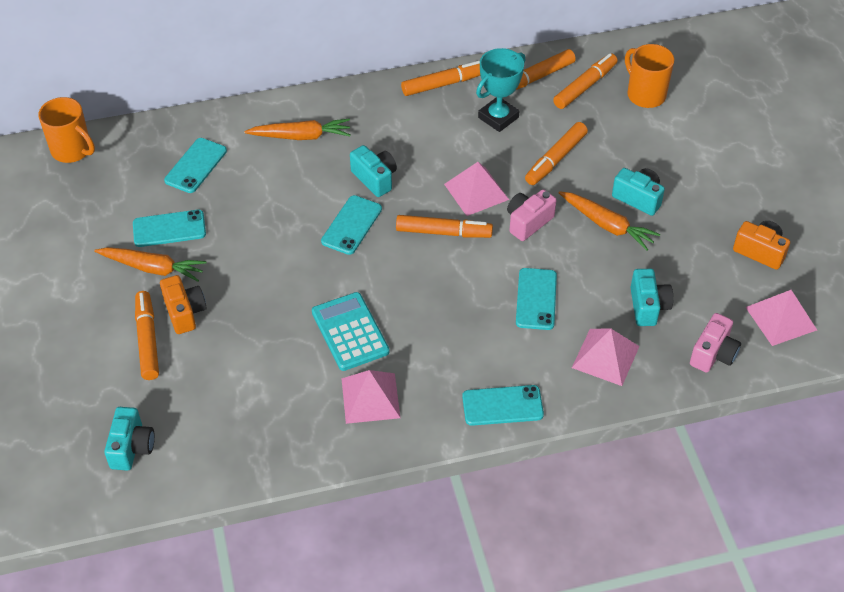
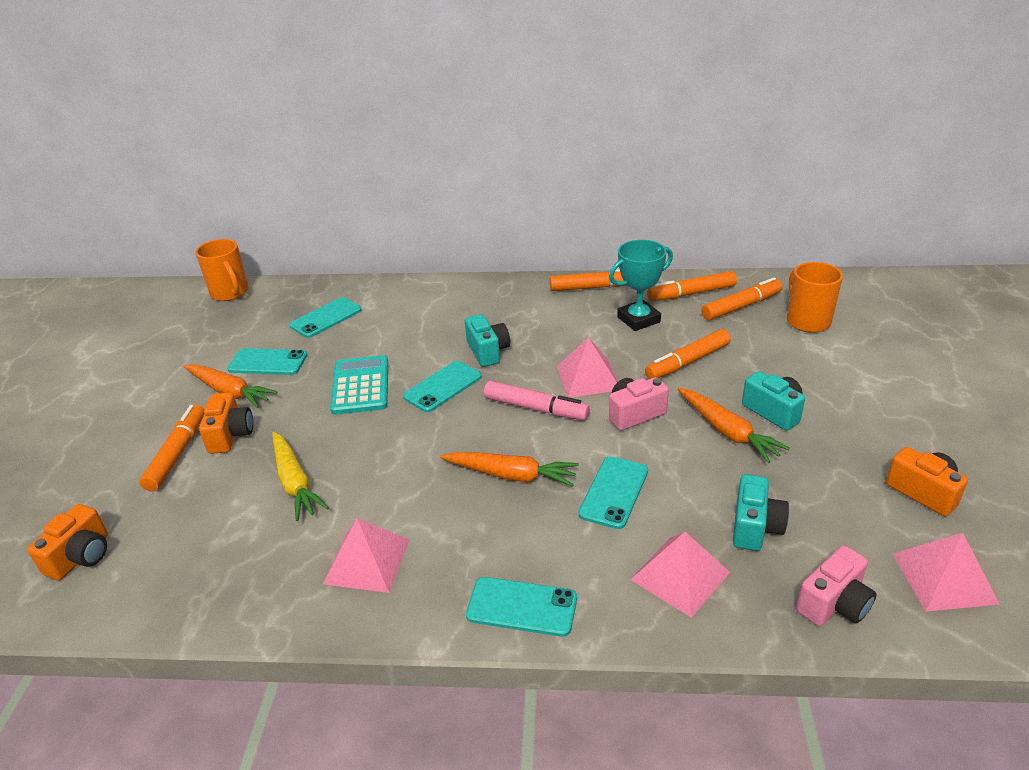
camera: 20 degrees right, 15 degrees down
turquoise camera [104,407,155,471] -> orange camera [27,504,108,580]
orange carrot [244,118,351,140] -> orange carrot moved to [440,452,579,487]
turquoise calculator [312,292,389,371] -> turquoise calculator moved to [330,355,388,415]
orange marker [396,215,493,238] -> pink marker [484,381,590,420]
none -> yellow carrot [272,432,329,521]

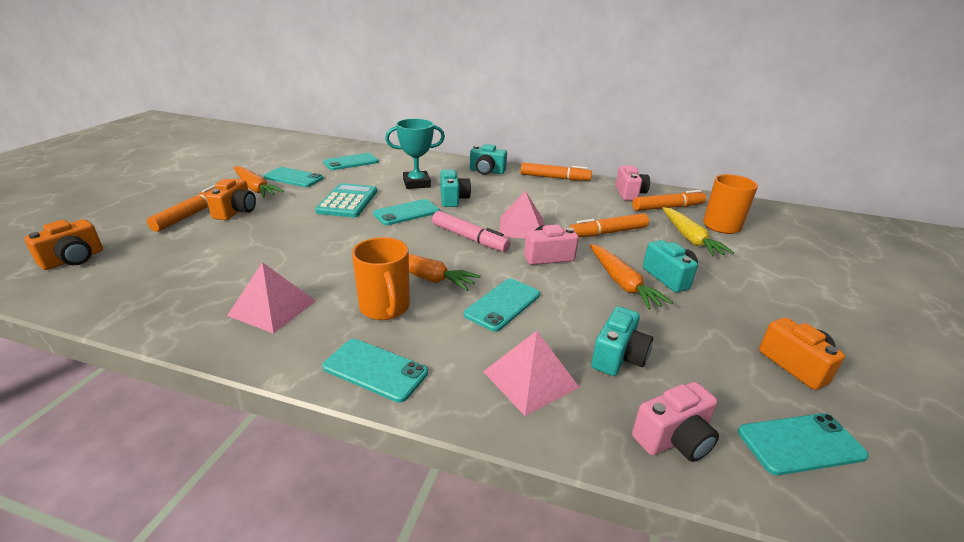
camera: 10 degrees right, 5 degrees down
orange mug [195,239,249,301] -> orange mug moved to [352,237,410,320]
yellow carrot [272,432,329,521] -> yellow carrot moved to [662,207,734,257]
turquoise trophy [609,240,673,331] -> turquoise trophy moved to [385,119,445,189]
orange marker [647,271,737,301] -> pink camera [615,165,650,201]
pink pyramid [892,533,1000,612] -> turquoise phone [738,413,869,476]
none -> turquoise camera [470,144,507,175]

